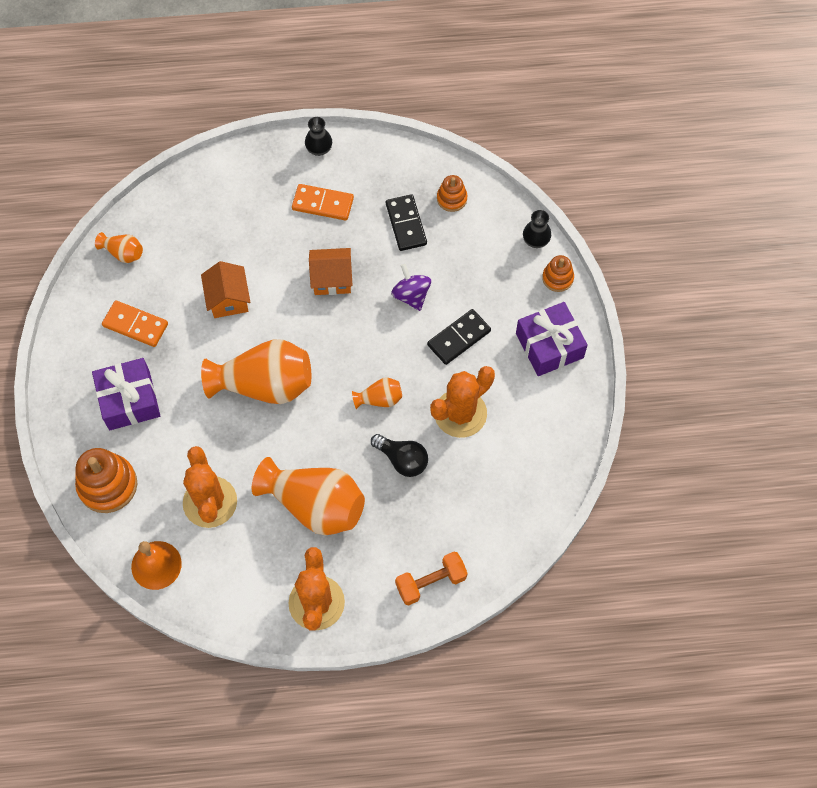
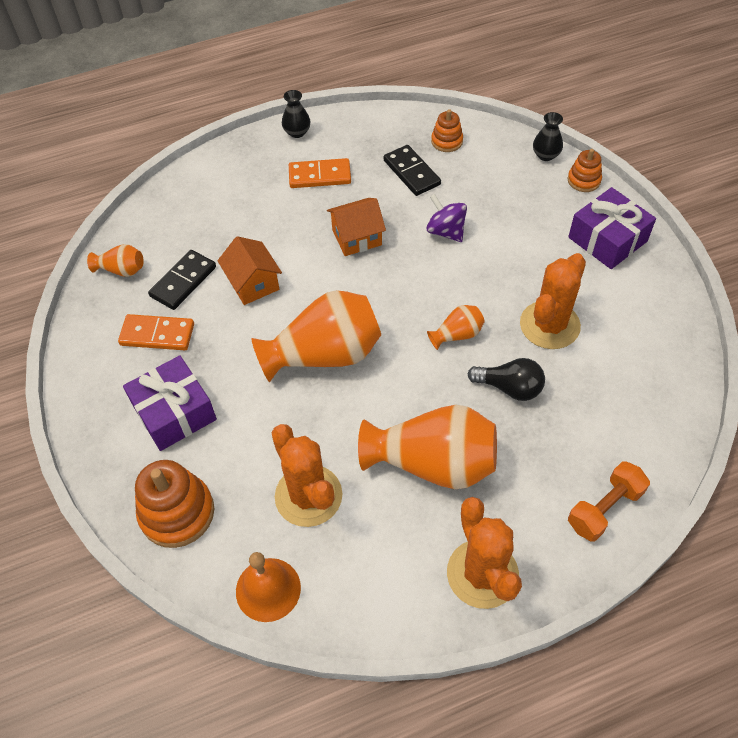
camera: 15 degrees left, 10 degrees down
black domino [427,309,491,365] -> black domino moved to [148,250,216,310]

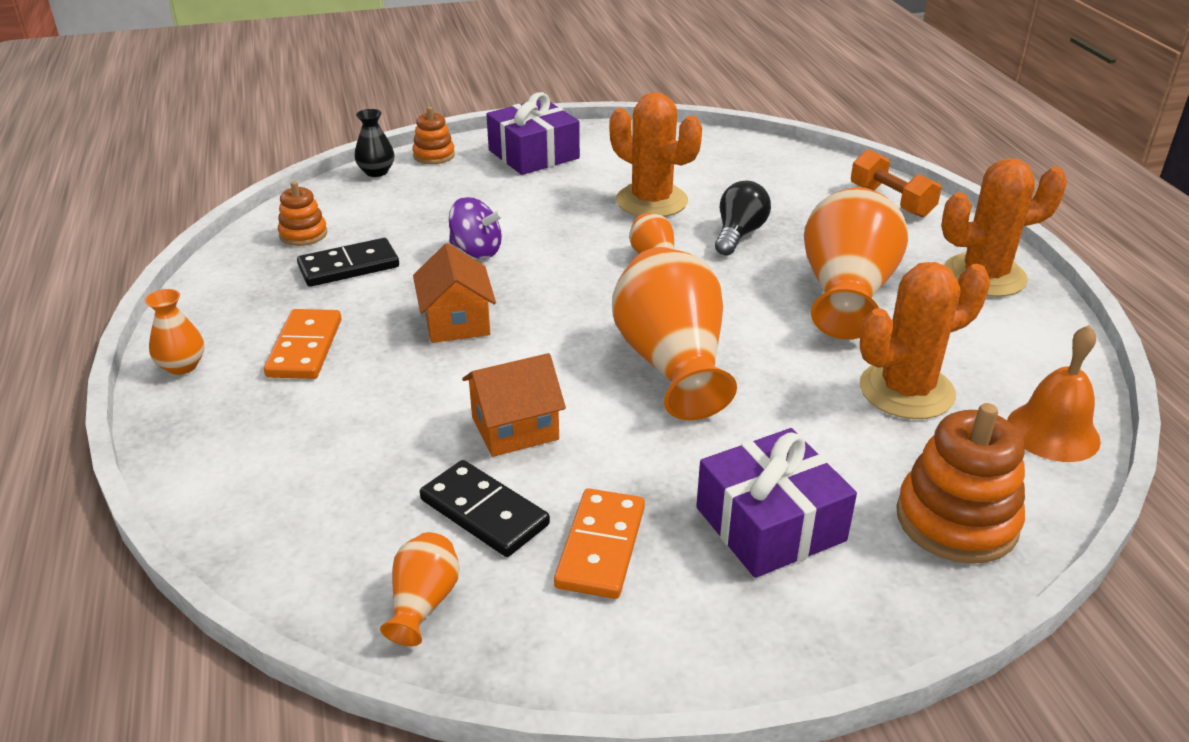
camera: 85 degrees left, 20 degrees down
black vase [282,90,310,138] -> orange vase [145,289,204,375]
purple spinning top [426,194,467,242] -> purple spinning top turned 120 degrees counterclockwise [449,197,504,259]

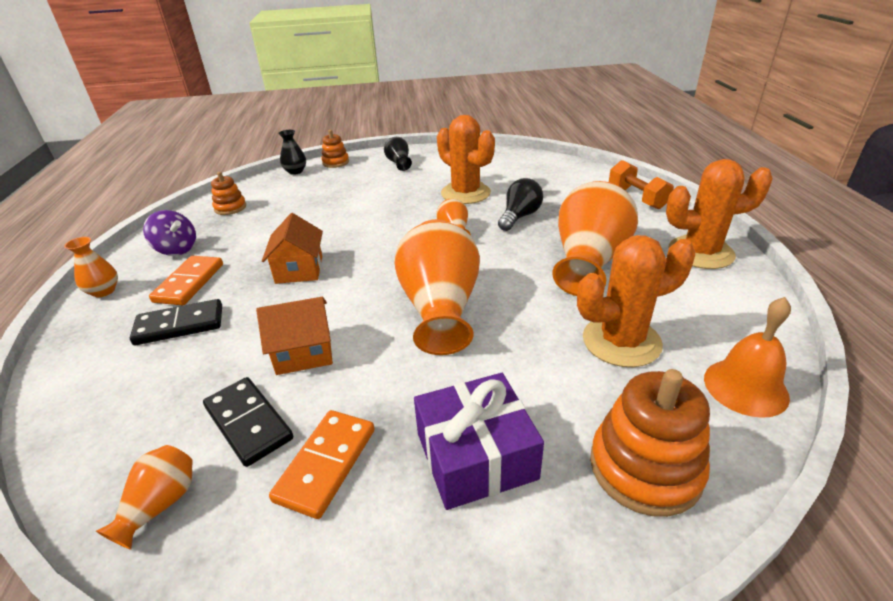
camera: 10 degrees right, 0 degrees up
black domino [297,238,399,287] -> black domino moved to [130,299,222,345]
purple spinning top [449,197,504,259] -> purple spinning top moved to [143,210,196,256]
purple gift [486,92,580,175] -> black vase [384,137,412,171]

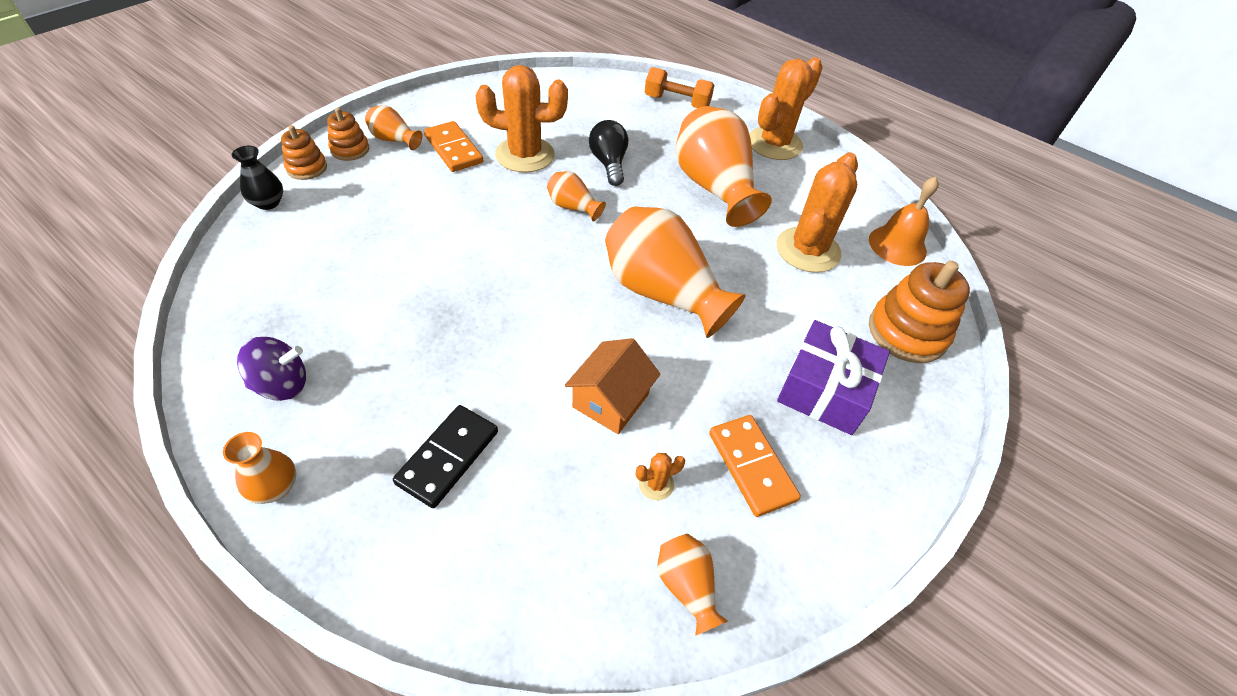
camera: 50 degrees left, 15 degrees up
orange domino [149,256,223,305] -> orange domino moved to [424,121,483,172]
black domino [203,377,293,467] -> orange cactus [635,453,685,500]
orange stacking toy [211,172,246,215] -> orange stacking toy moved to [327,107,369,161]
orange house [262,213,323,284] -> none
black vase [384,137,412,171] -> orange vase [365,105,422,150]

